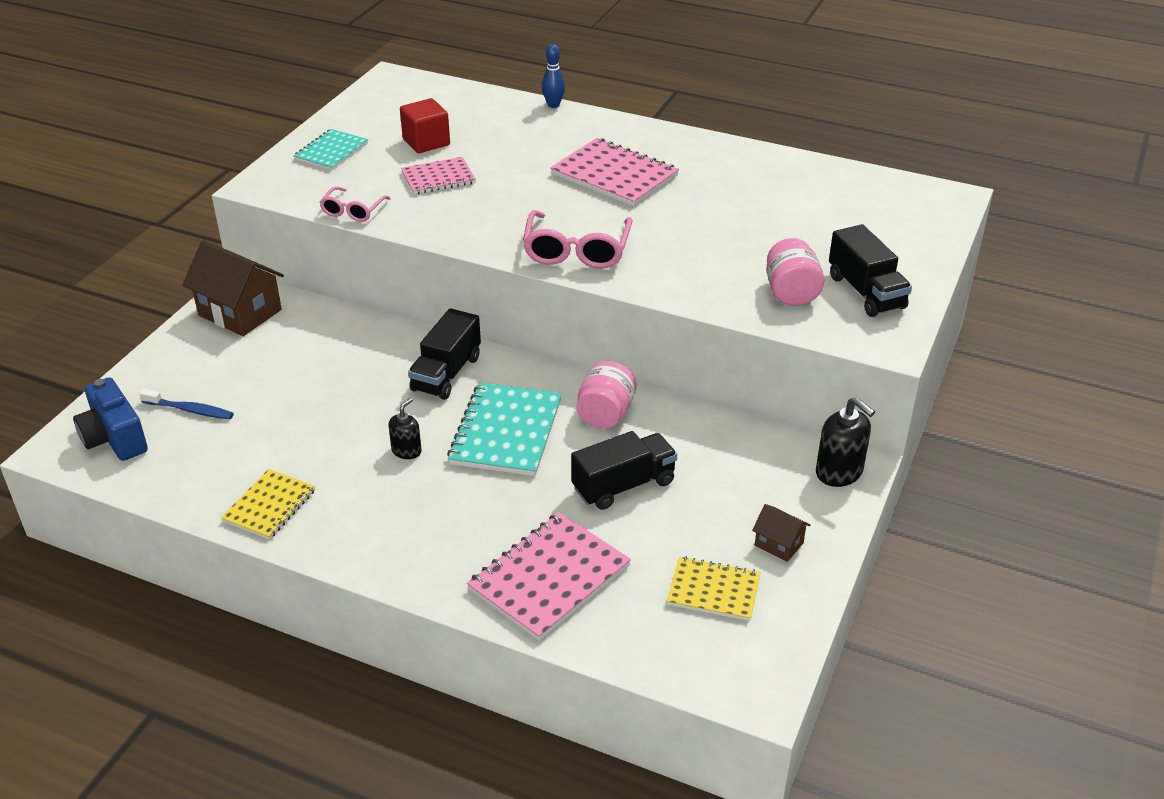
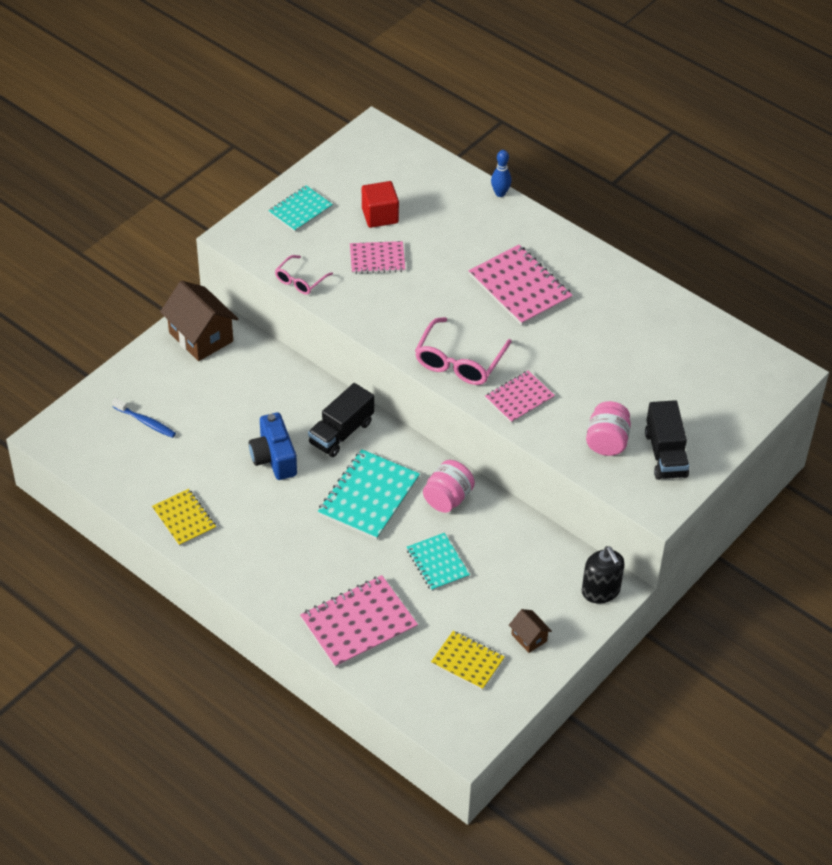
camera: 15 degrees right, 10 degrees up
blue camera [73,377,148,461] -> blue camera moved to [249,412,297,480]
yellow notebook [221,469,315,540] -> yellow notebook turned 75 degrees counterclockwise [152,489,216,546]
black soap dispenser [388,398,422,459] -> none
black truck [571,431,677,510] -> turquoise notebook [407,533,470,591]
none -> pink notebook [485,371,555,423]

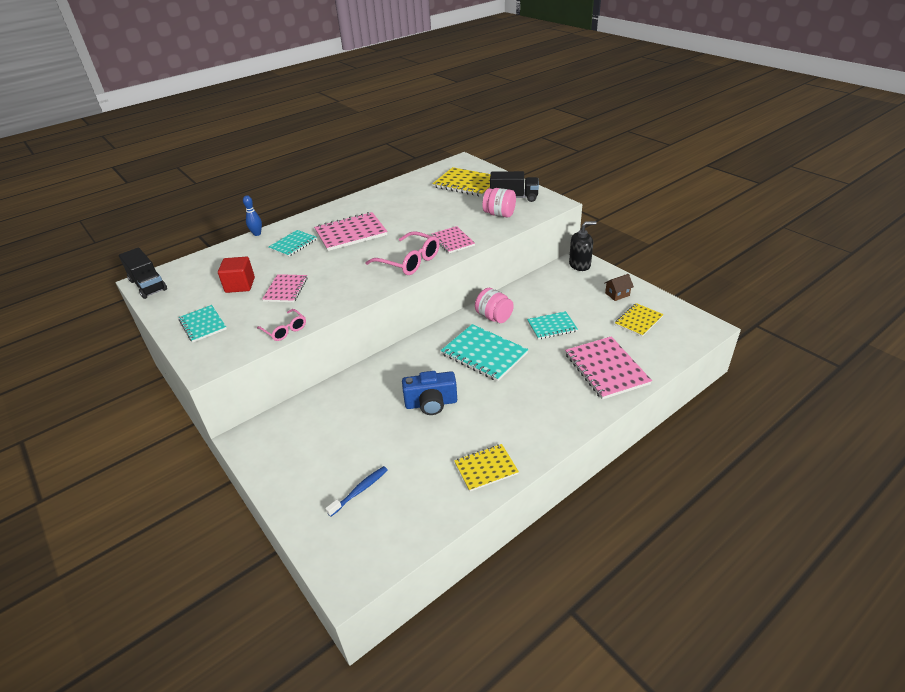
camera: 75 degrees left, 10 degrees down
brown house [160,281,238,361] -> none
black truck [308,383,374,457] -> black truck moved to [119,247,167,299]
none -> turquoise notebook [269,230,317,257]
none -> yellow notebook [433,167,490,197]

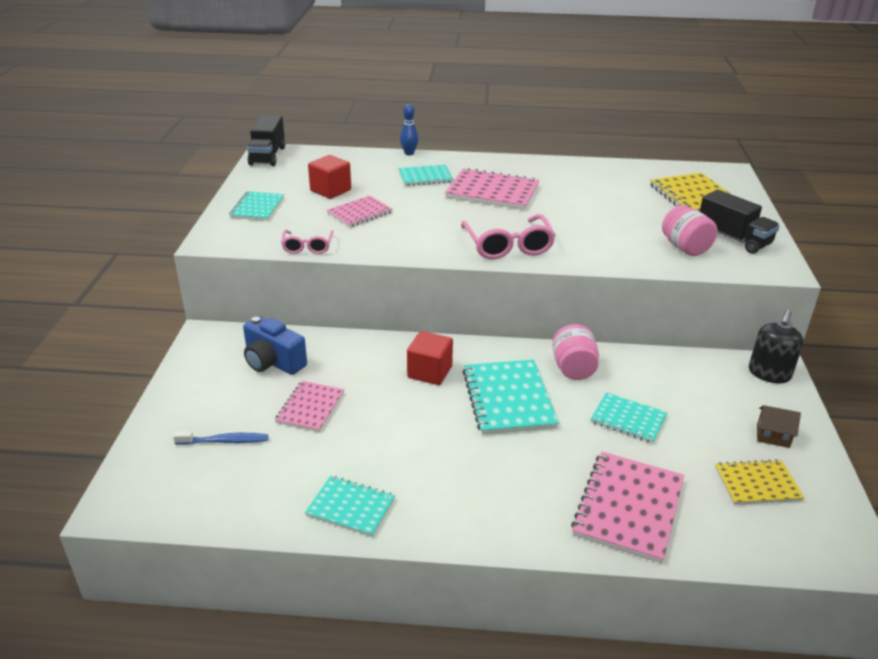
camera: 40 degrees right, 5 degrees down
blue camera [402,371,457,415] -> blue camera moved to [243,316,307,375]
pink notebook [431,226,475,253] -> pink notebook moved to [275,381,344,432]
yellow notebook [454,444,519,492] -> turquoise notebook [305,476,395,537]
black soap dispenser [569,221,597,271] -> black soap dispenser turned 90 degrees clockwise [749,310,803,384]
none -> red cube [407,331,453,385]

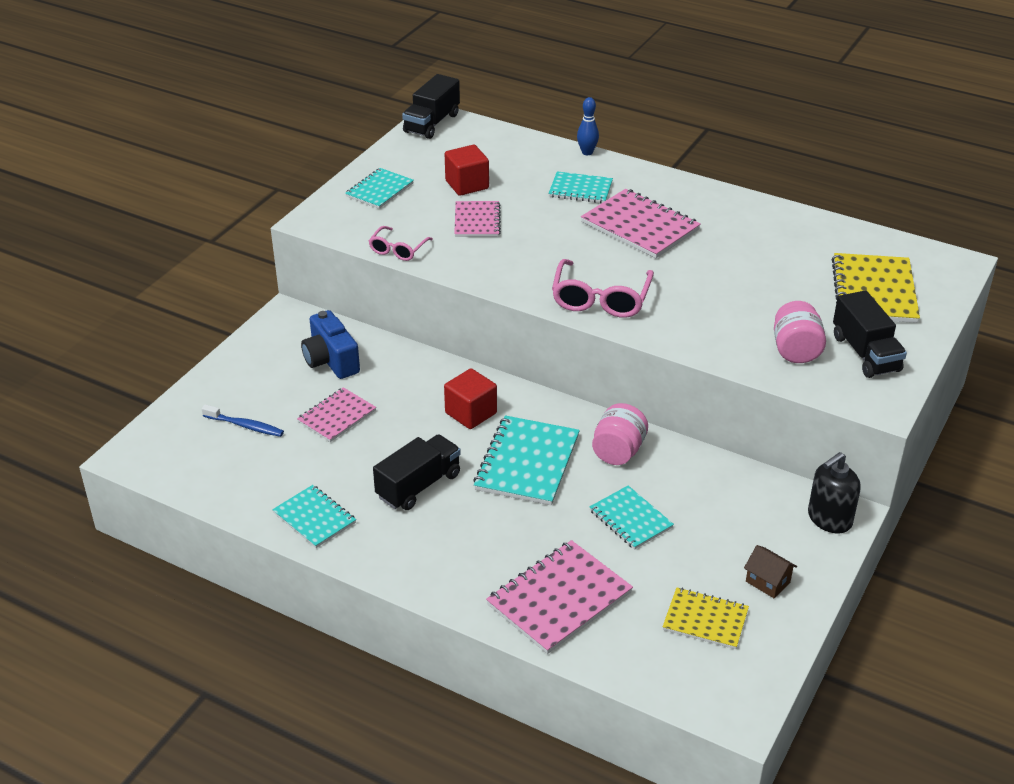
camera: 25 degrees right, 5 degrees up
pink notebook [327,196,393,228] -> pink notebook turned 75 degrees counterclockwise [454,201,501,237]
none -> black truck [373,434,461,510]

